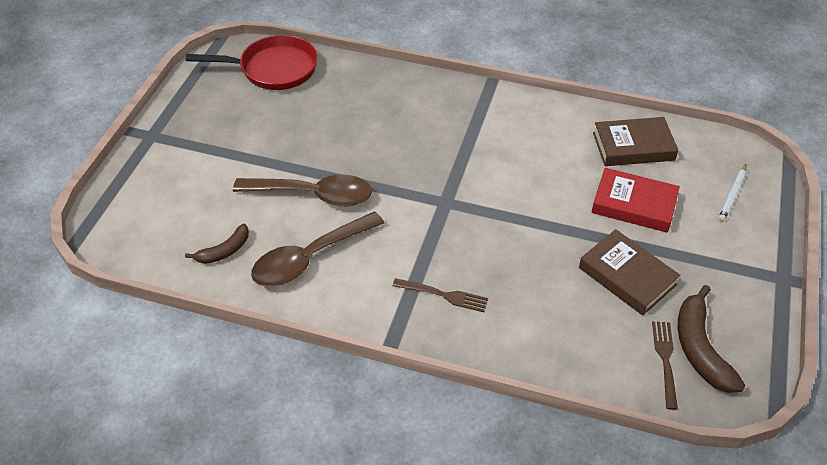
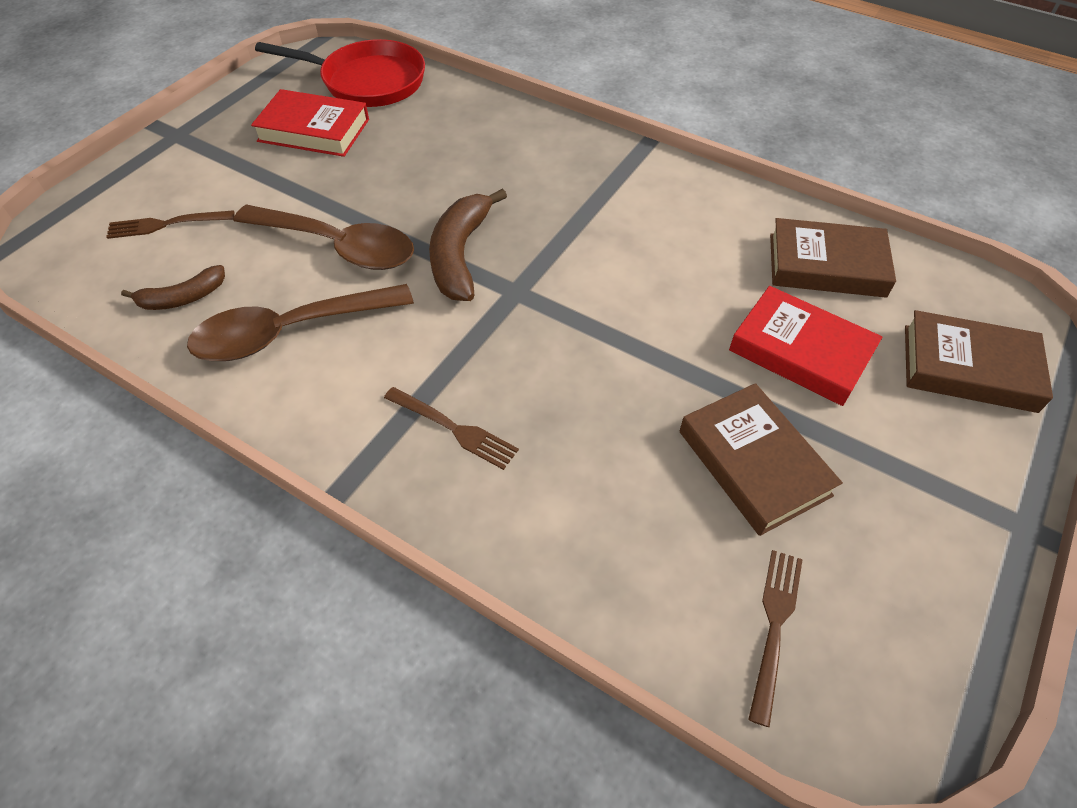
camera: 15 degrees right, 5 degrees up
brown banana [678,285,746,393] -> brown banana moved to [429,189,507,301]
white pencil [718,164,747,222] -> brown book [905,310,1053,413]
none -> brown fork [106,210,234,239]
none -> red book [251,89,369,157]

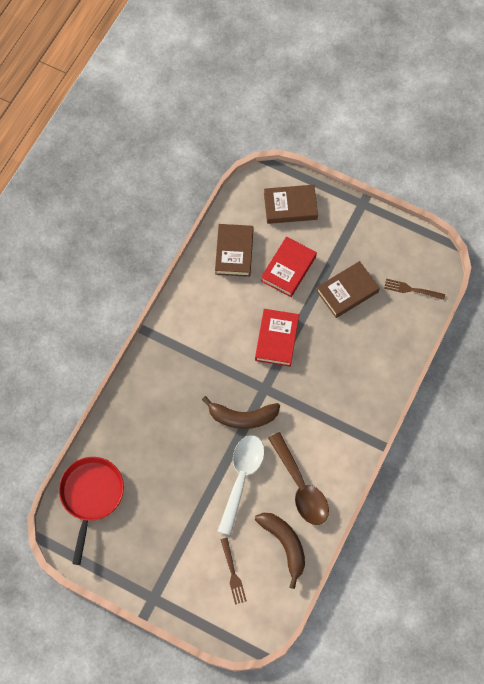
camera: 95 degrees left, 15 degrees up
brown banana [121,265,225,310] -> brown banana [255,513,305,589], size x1.66
brown spoon [233,204,414,270] -> white spoon [218,435,265,535]
red book [251,89,369,157] -> red book moved to [255,309,299,367]
brown fork [384,387,519,470] -> none
brown book [905,310,1053,413] -> brown book turned 75 degrees clockwise [264,185,318,224]

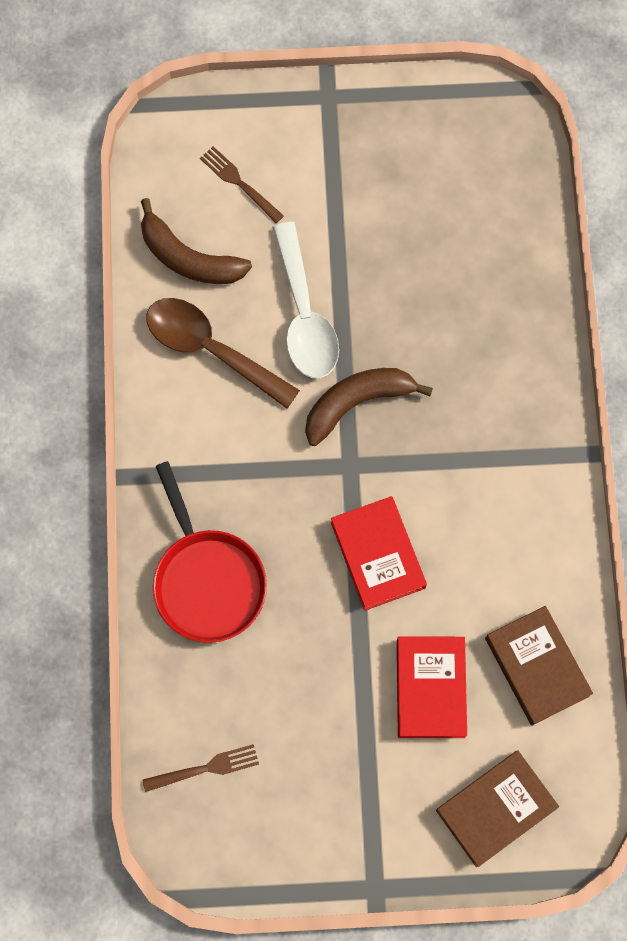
camera: 150 degrees right, 5 degrees up
red pan [59,457,124,565] -> red pan moved to [153,461,267,643]
brown book [317,261,380,318] -> none

